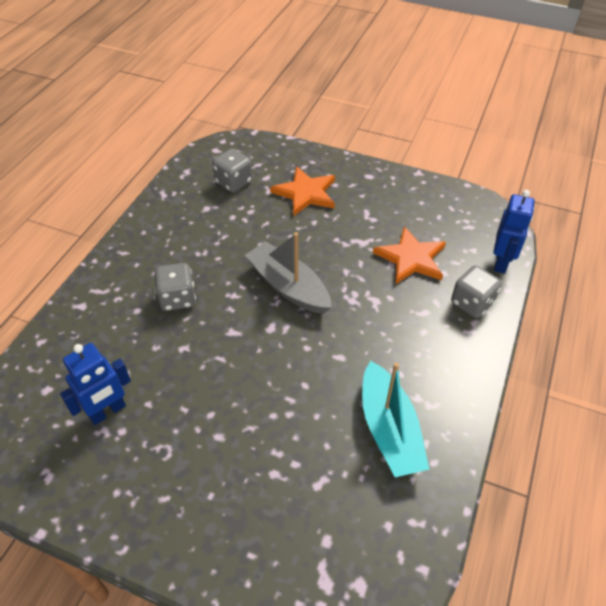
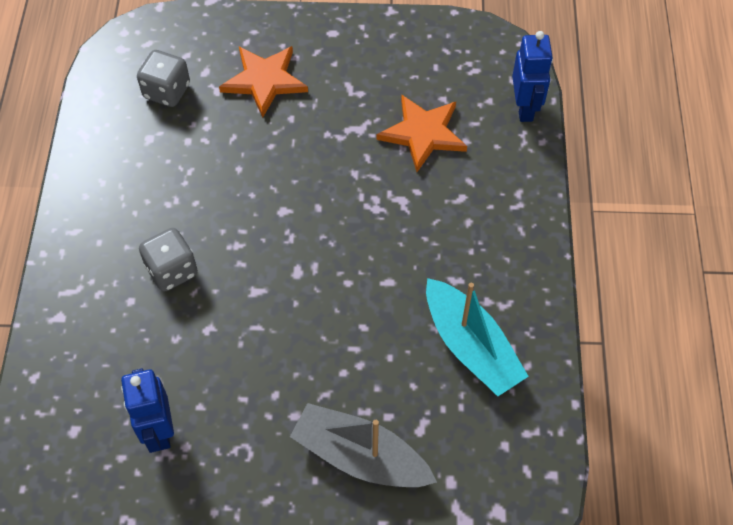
camera: 20 degrees left, 10 degrees up
blue robot [60,343,131,425] -> blue robot turned 135 degrees clockwise [121,369,174,453]
grey boat [245,232,332,314] -> grey boat moved to [290,403,437,487]
grey dice [451,265,502,318] -> none

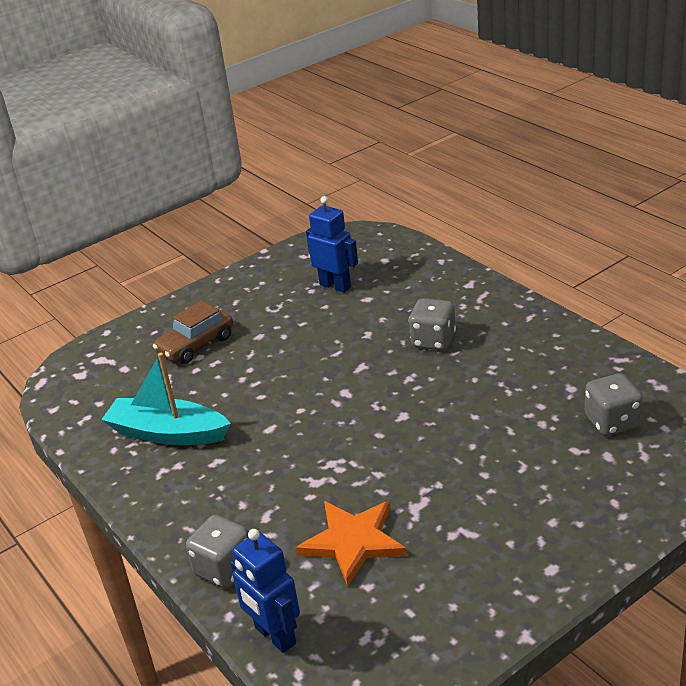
camera: 145 degrees right, 25 degrees down
orange star [219,46,308,118] -> none
grey boat [290,403,437,487] -> brown car [153,301,233,364]
none -> grey dice [186,515,249,588]

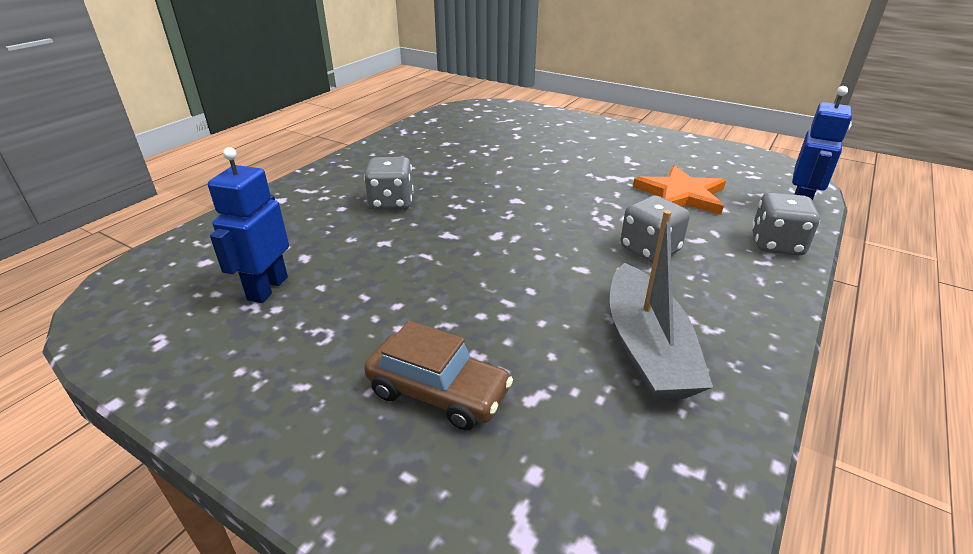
camera: 115 degrees left, 0 degrees up
turquoise boat [101,353,231,445] -> grey boat [610,210,713,400]
grey dice [585,373,643,436] -> grey dice moved to [621,195,690,262]

